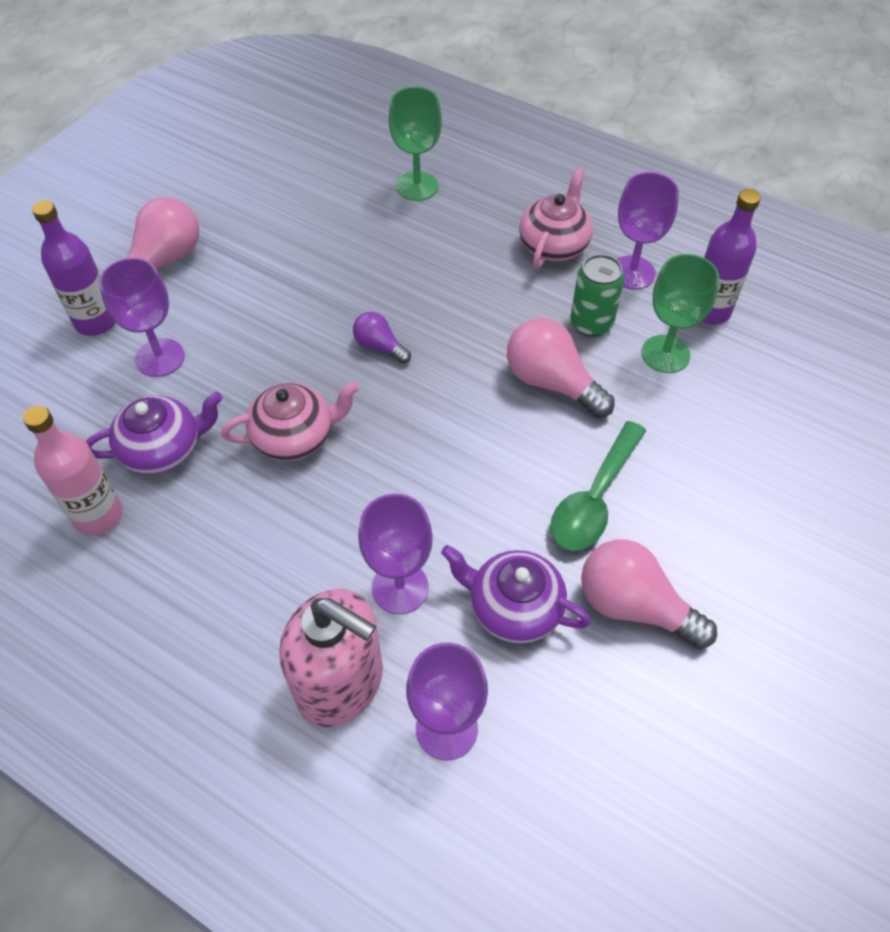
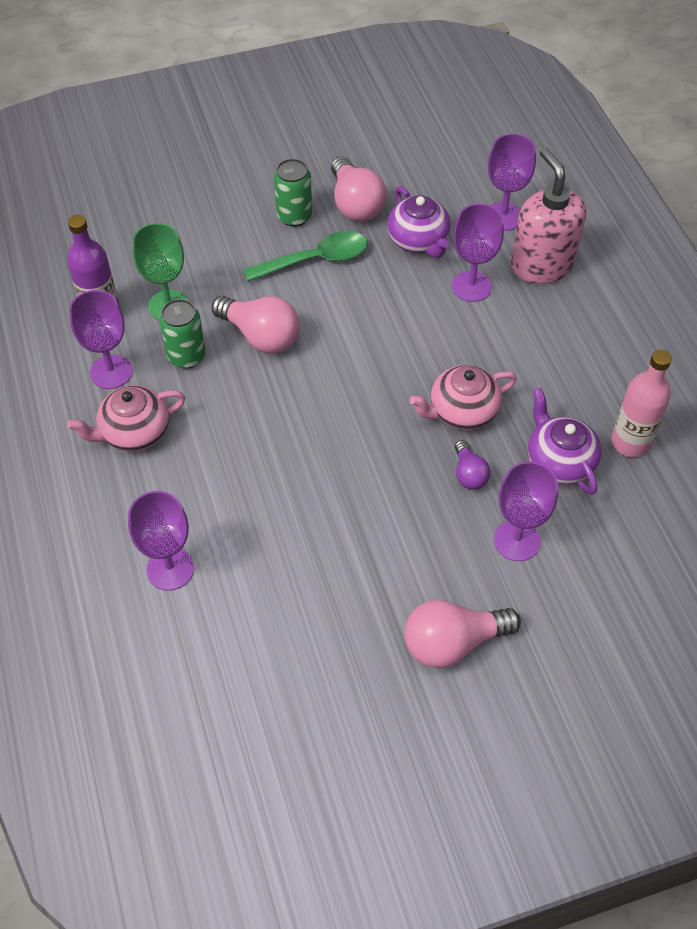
camera: 140 degrees left, 0 degrees up
purple bottle [32,200,116,336] -> none
purple teapot [86,392,223,474] -> purple teapot turned 45 degrees clockwise [528,388,602,495]
pink teapot [221,381,359,461] -> pink teapot turned 45 degrees counterclockwise [410,365,517,430]
purple light bulb [353,312,411,364] -> purple light bulb moved to [455,440,490,490]
green goblet [389,87,442,201] -> purple goblet [128,491,194,590]
pink light bulb [507,318,615,418] -> pink light bulb turned 45 degrees counterclockwise [212,296,299,354]
none -> green can [274,159,312,227]

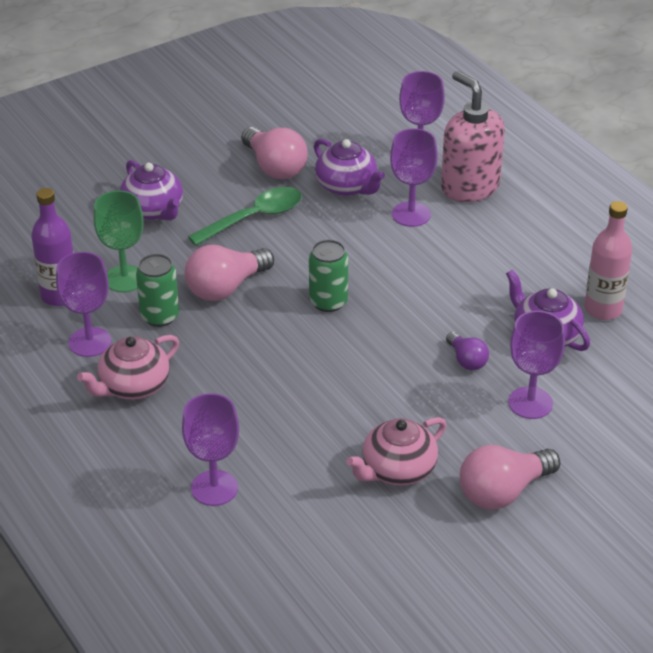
camera: 15 degrees left, 15 degrees down
pink light bulb [212,296,299,354] -> pink light bulb turned 120 degrees clockwise [185,245,274,301]
green can [274,159,312,227] -> green can moved to [309,240,348,312]
pink teapot [410,365,517,430] -> pink teapot moved to [346,417,447,486]
none -> purple teapot [120,160,183,221]

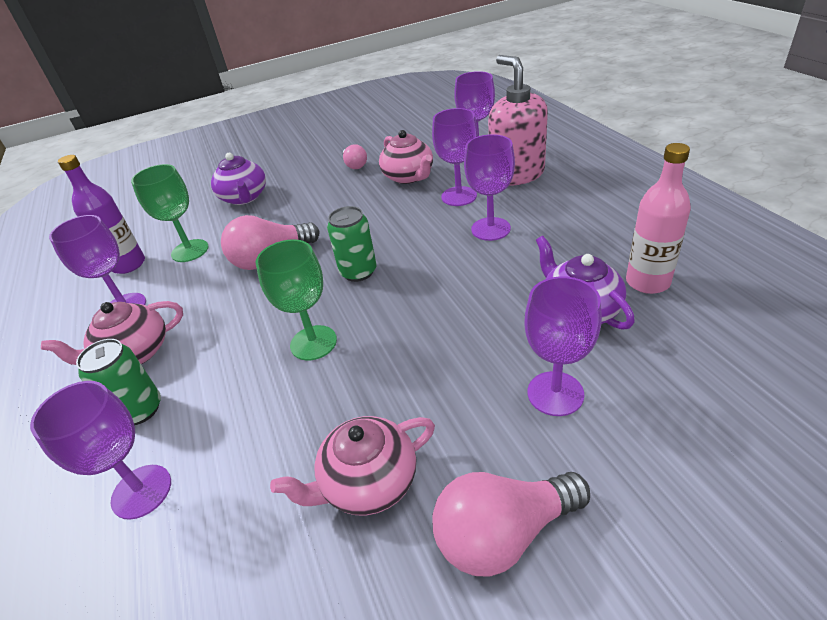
camera: 15 degrees right, 0 degrees up
green can [136,254,179,327] -> green can moved to [76,339,161,425]
green spoon [188,187,302,246] -> none
pink light bulb [241,127,308,179] -> pink light bulb [343,144,367,169], size x0.56
purple teapot [314,139,385,196] -> pink teapot [379,130,433,184]
purple light bulb [446,332,489,370] -> none
none -> green goblet [256,239,337,360]
none -> purple goblet [464,134,515,241]

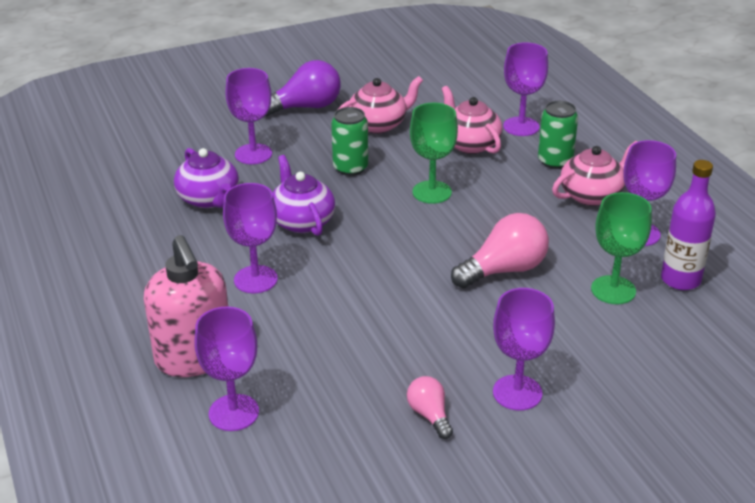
camera: 175 degrees right, 5 degrees down
purple teapot [211,153,266,205] -> purple teapot moved to [272,155,335,236]
green can [327,206,376,282] -> green can moved to [331,107,368,176]
pink teapot [379,130,433,184] -> pink teapot moved to [442,86,502,154]
purple goblet [432,108,478,206] -> purple goblet moved to [493,288,555,411]
pink light bulb [432,472,590,577] -> purple light bulb [265,60,341,116]
pink bottle [626,143,691,294] -> none

